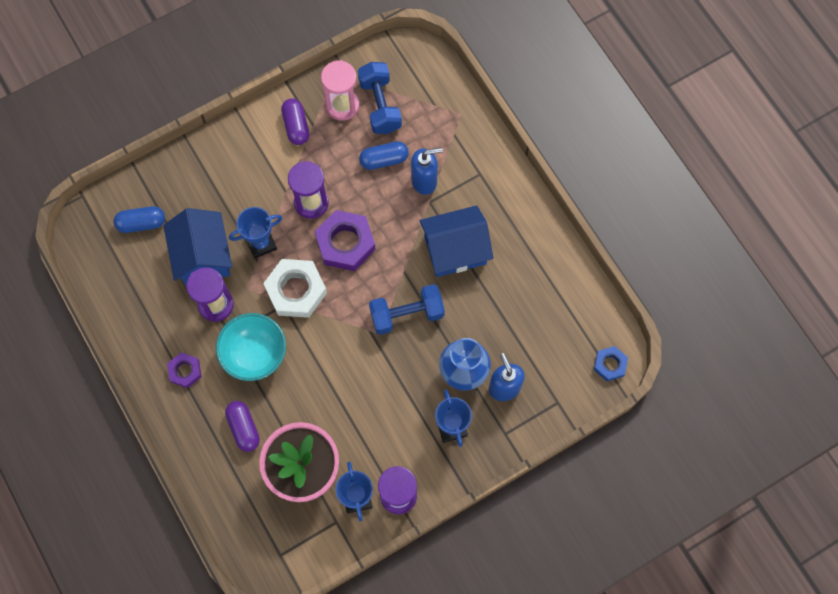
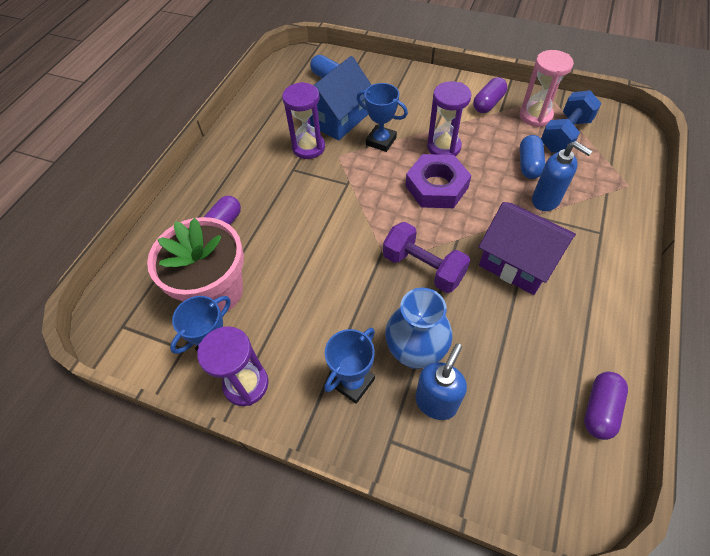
camera: 55 degrees right, 15 degrees down
purple nut [167,352,201,388] -> none
turquoise bowl [216,313,286,381] -> none
white nut [263,259,327,318] -> none
blue capsule [359,141,409,170] -> blue capsule turned 60 degrees clockwise [520,135,545,179]
blue dumbbell [369,284,445,335] -> purple dumbbell [383,222,470,293]
blue house [420,205,493,277] -> purple house [479,202,576,295]
blue nut [594,346,628,381] -> none
none -> purple capsule [584,372,628,440]

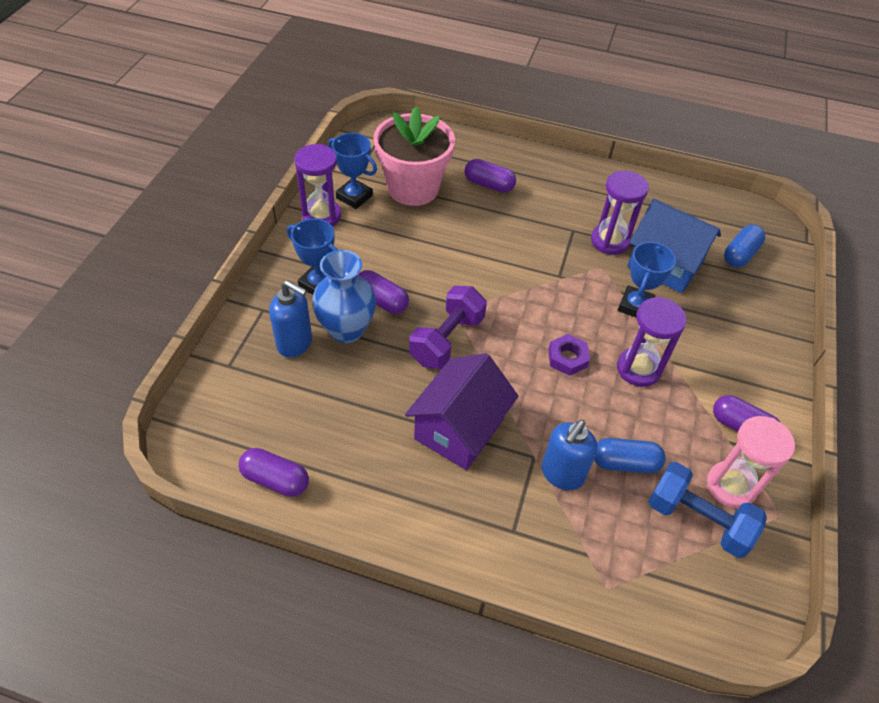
camera: 80 degrees right, 5 degrees down
purple nut [405,154,471,208] -> purple nut [548,334,590,376], size x0.55
none -> purple capsule [358,270,409,314]

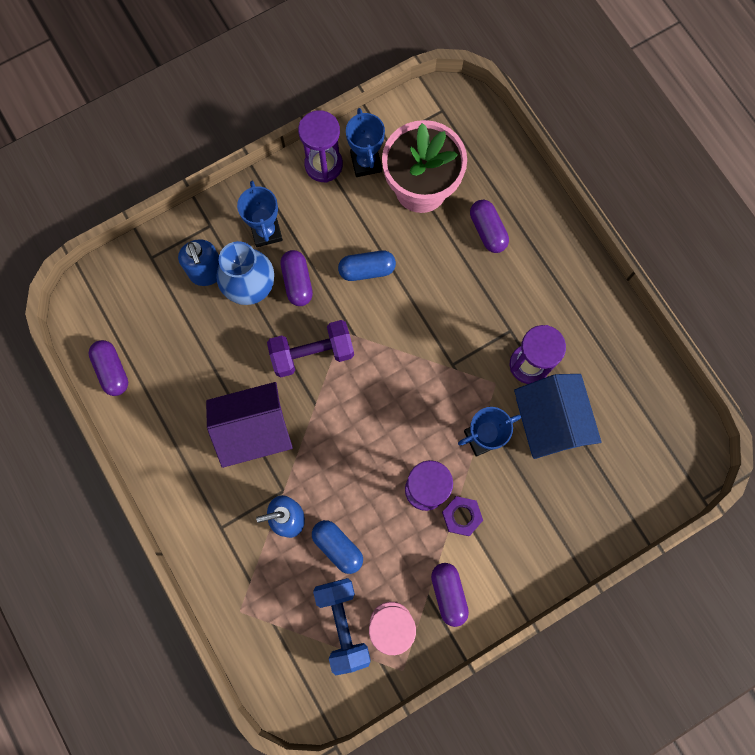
camera: 45 degrees right, 25 degrees up
purple nut [548,334,590,376] -> purple nut moved to [442,496,483,536]
blue capsule [724,225,765,267] -> blue capsule moved to [338,251,396,281]

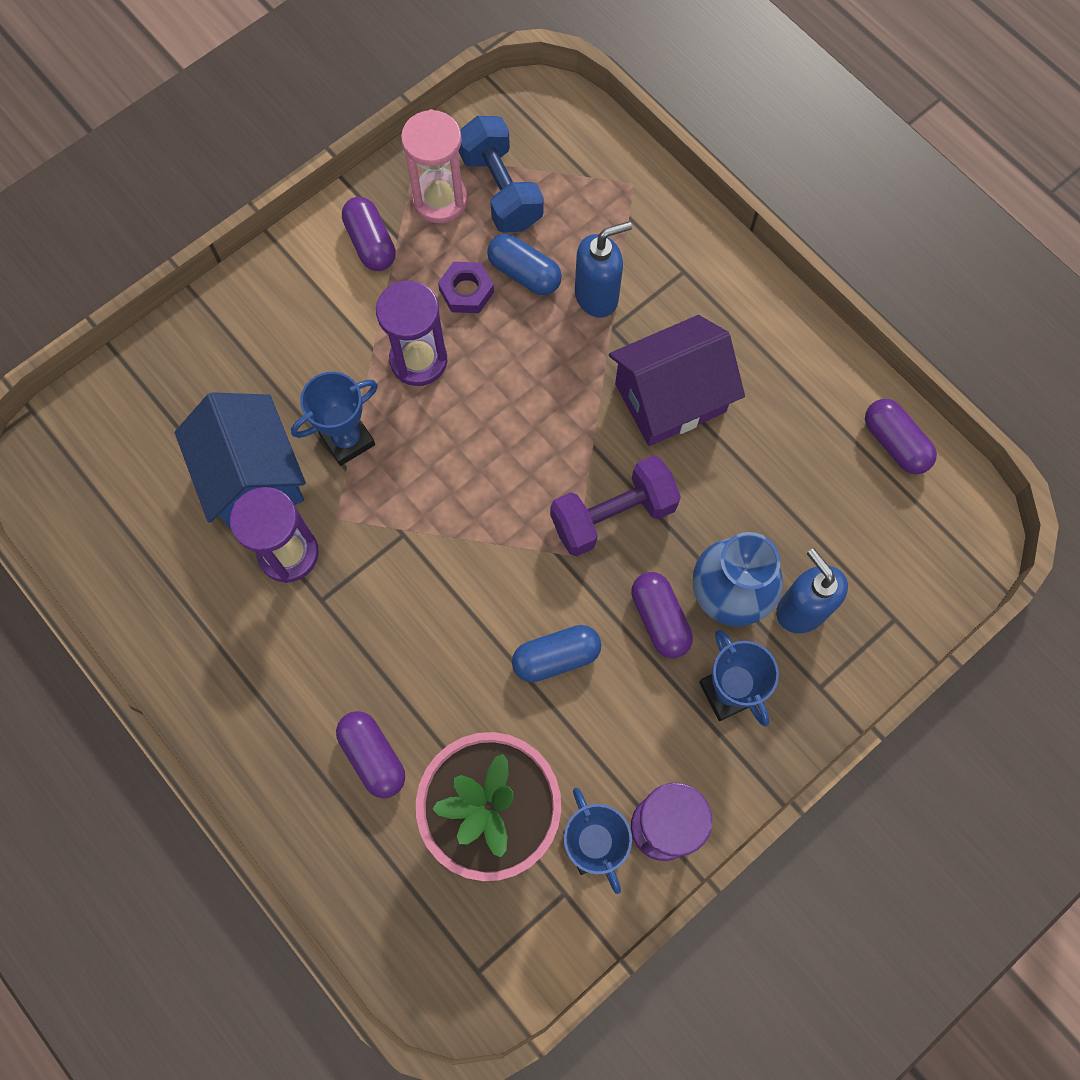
camera: 170 degrees right, 5 degrees down
purple nut [442,496,483,536] -> purple nut moved to [438,262,494,313]

